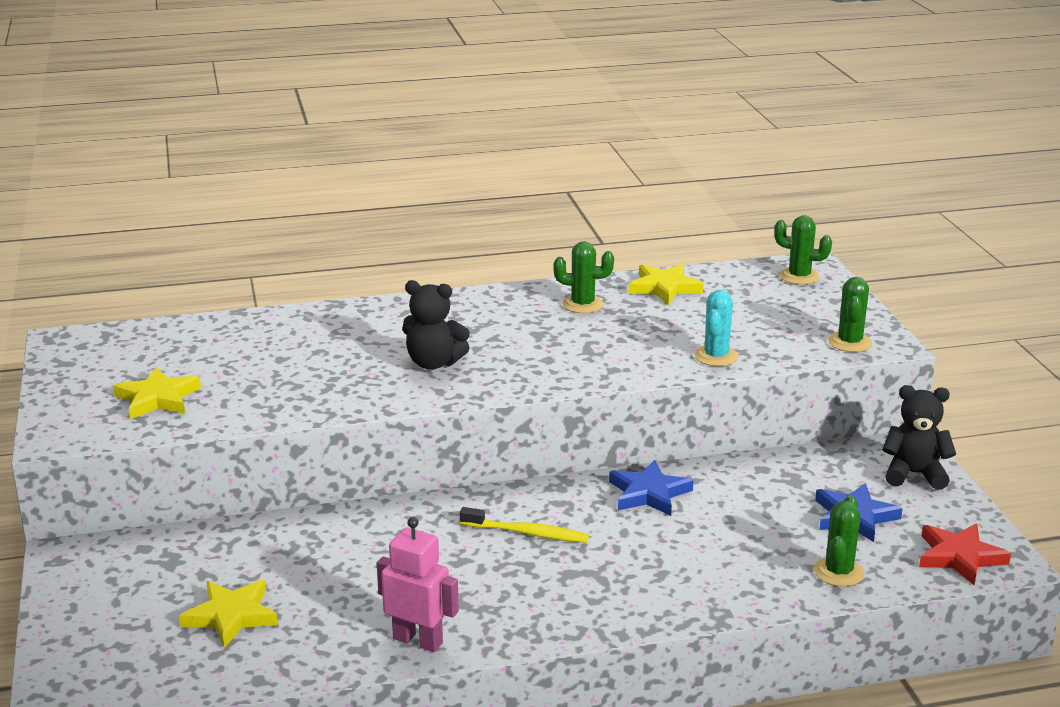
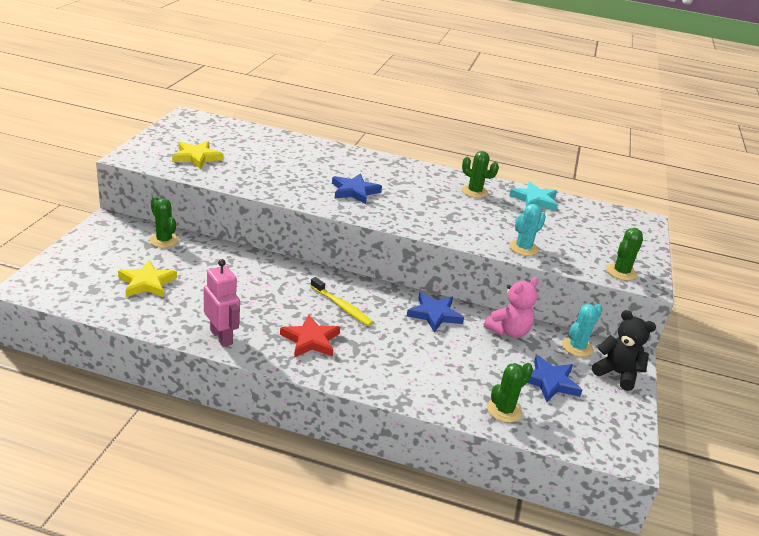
camera: 25 degrees right, 5 degrees up
black teddy bear [402,280,470,370] -> blue star [332,173,382,204]
yellow star [628,264,703,305] -> turquoise star [509,182,558,211]
green cactus [774,215,832,285] -> green cactus moved to [150,197,179,248]
red star [919,524,1011,585] -> red star moved to [280,314,340,357]
none -> pink teddy bear [484,277,539,338]
none -> turquoise cactus [562,304,603,357]

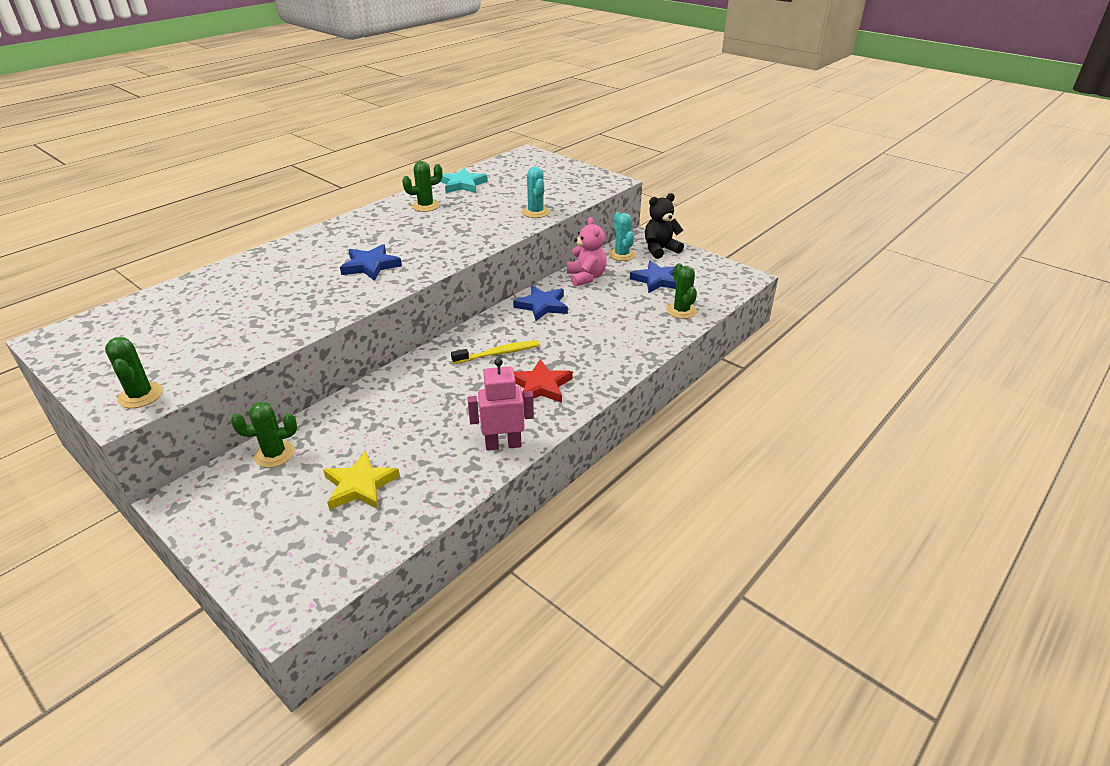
camera: 60 degrees left, 5 degrees up
yellow star [172,141,223,169] -> none
green cactus [606,228,643,281] -> green cactus moved to [105,337,163,408]

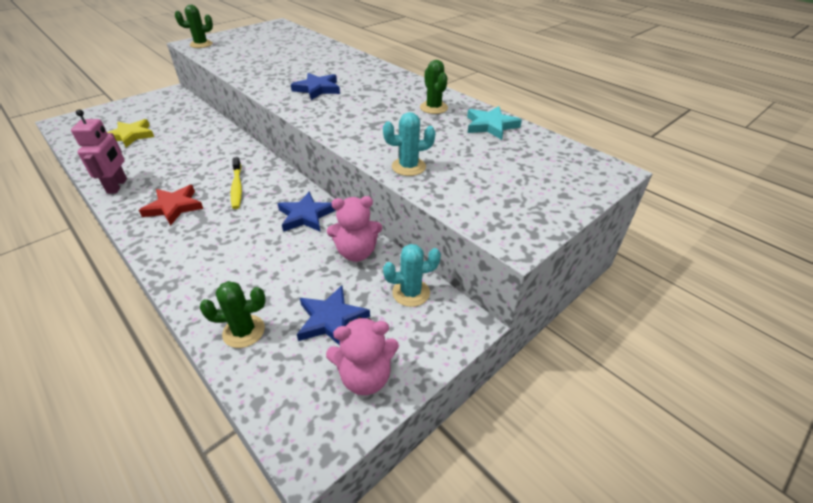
camera: 95 degrees right, 5 degrees up
green cactus [231,402,297,468] -> none
black teddy bear [645,193,684,259] -> none
none -> pink teddy bear [326,317,399,395]

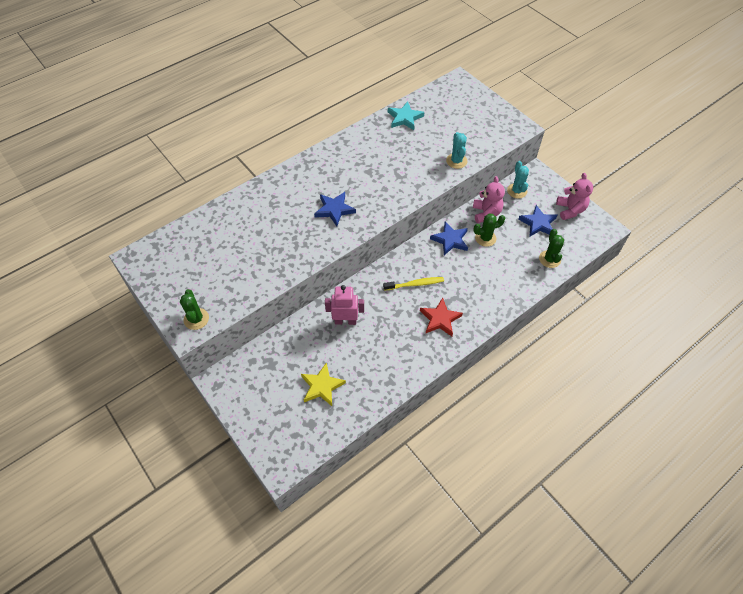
camera: 85 degrees left, 15 degrees up
pink robot [71,109,127,194] -> pink robot moved to [325,285,364,325]
green cactus [420,60,448,114] -> green cactus moved to [473,213,505,247]

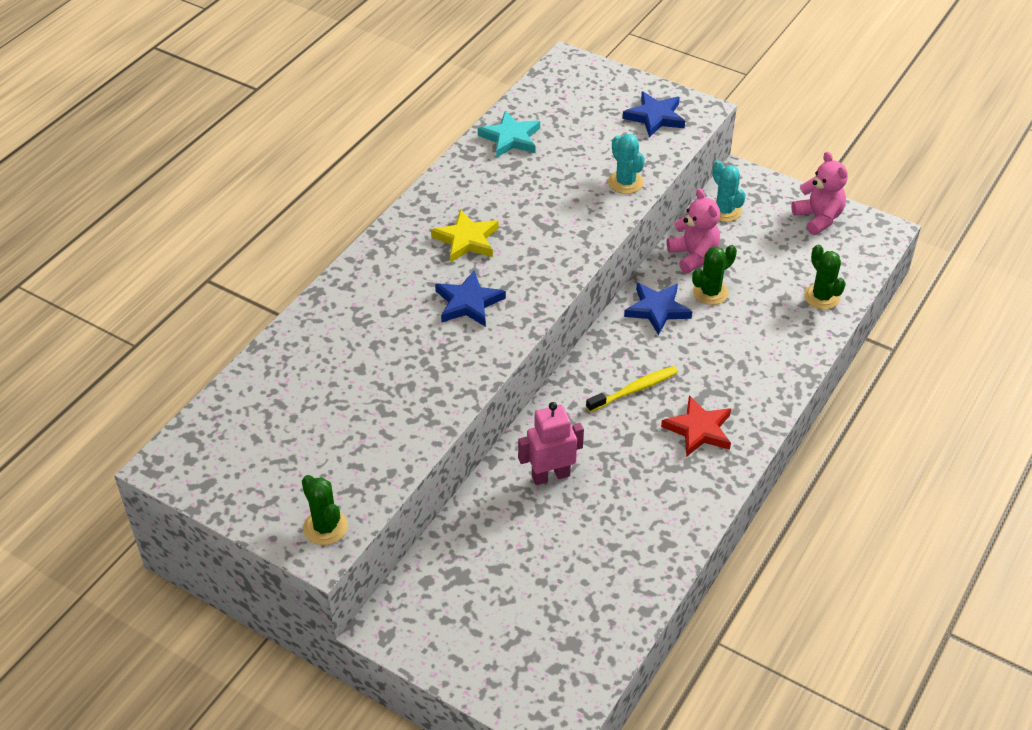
camera: 20 degrees left, 10 degrees down
yellow star [301,363,346,406] -> yellow star moved to [431,209,498,262]
blue star [518,205,557,237] -> blue star moved to [623,91,685,137]

